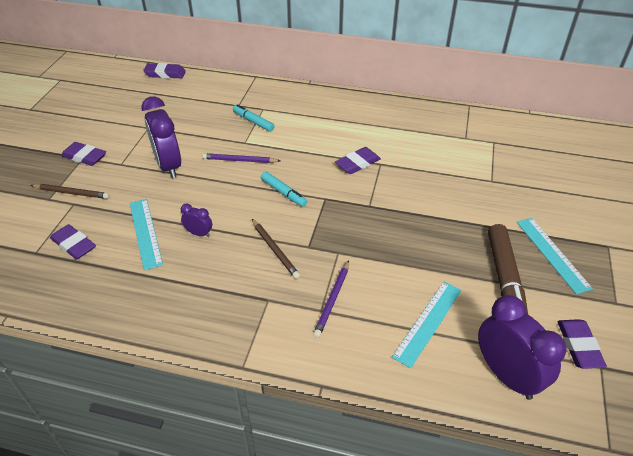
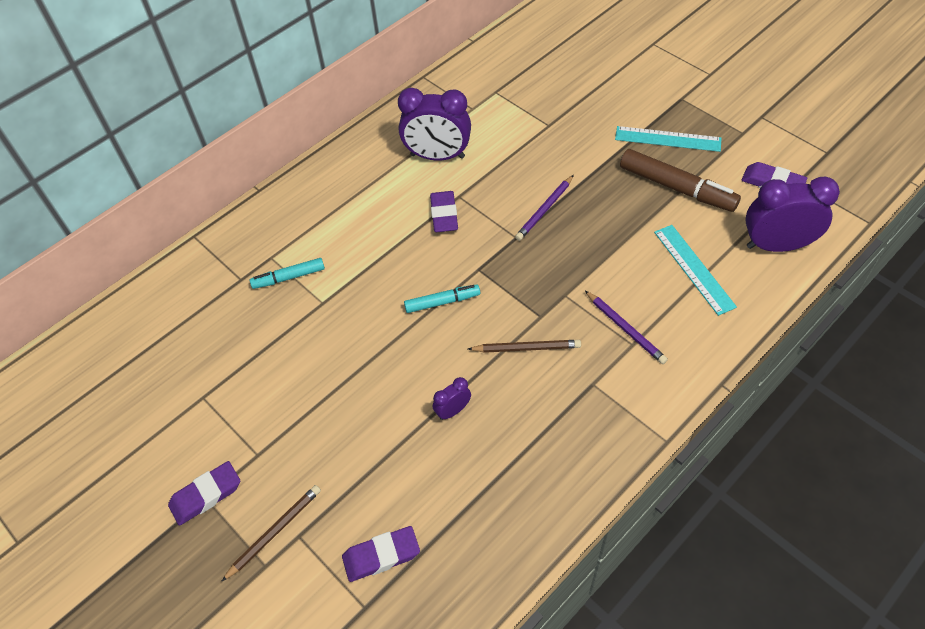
camera: 55 degrees left, 10 degrees up
turquoise ruler [130,199,163,270] -> none
purple clock [141,96,181,178] -> purple clock moved to [398,88,471,161]
purple eraser [143,63,186,79] -> none
purple pencil [202,153,281,163] -> purple pencil moved to [515,175,574,241]

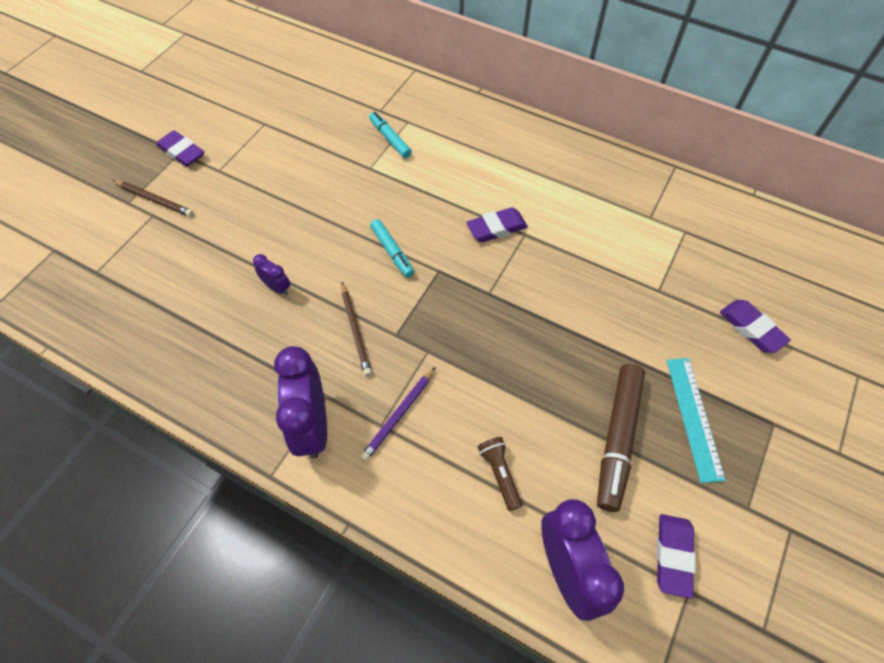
camera: 70 degrees right, 5 degrees up
purple eraser [342,526,420,582] -> purple eraser moved to [720,300,791,353]
purple clock [398,88,471,161] -> purple clock moved to [274,346,327,459]
purple pencil [515,175,574,241] -> none
turquoise ruler [654,225,737,316] -> brown flashlight [478,437,522,511]

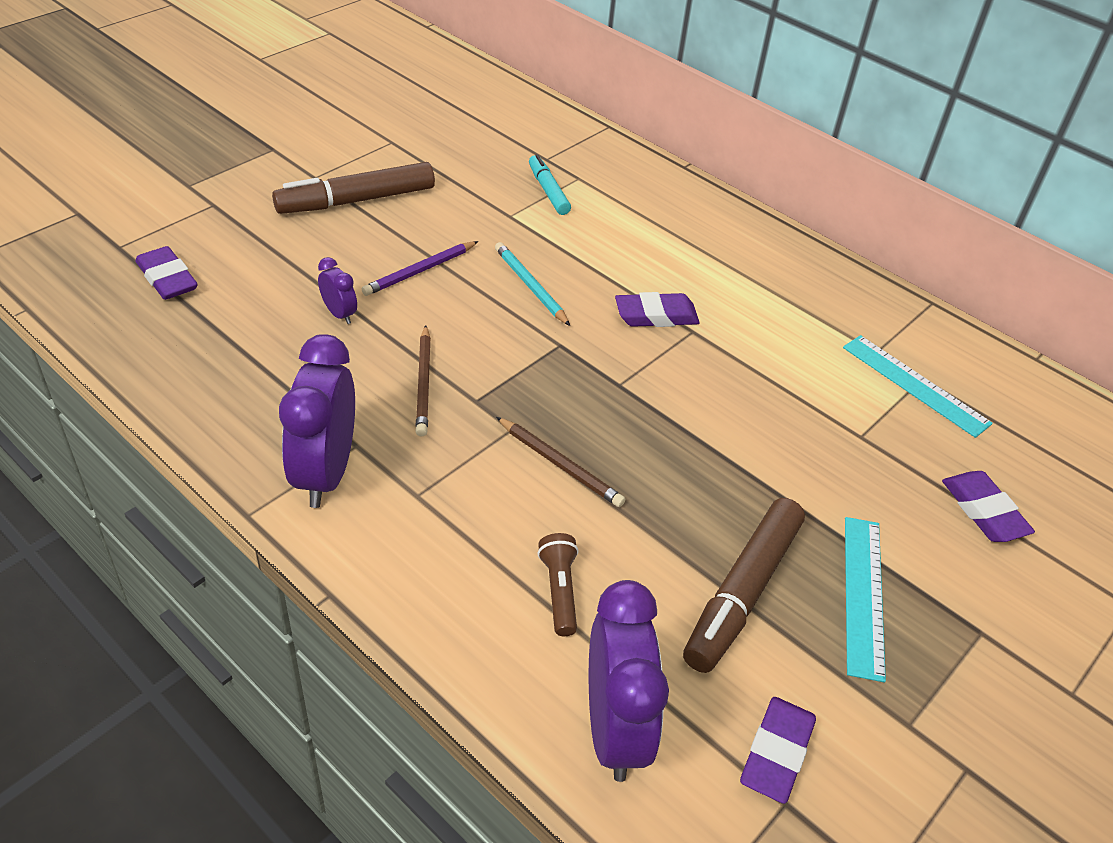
camera: 10 degrees right, 15 degrees down
brown pencil [112,180,194,217] -> brown pencil moved to [496,417,625,507]
purple eraser [156,130,204,167] -> purple eraser moved to [135,246,198,300]
purple pencil [360,367,436,462] -> purple pencil moved to [362,241,479,296]
turquoise marker [370,219,414,278] -> none
none -> brown marker [272,162,435,214]
none -> turquoise pencil [495,242,570,326]
none -> turquoise ruler [843,335,993,438]

